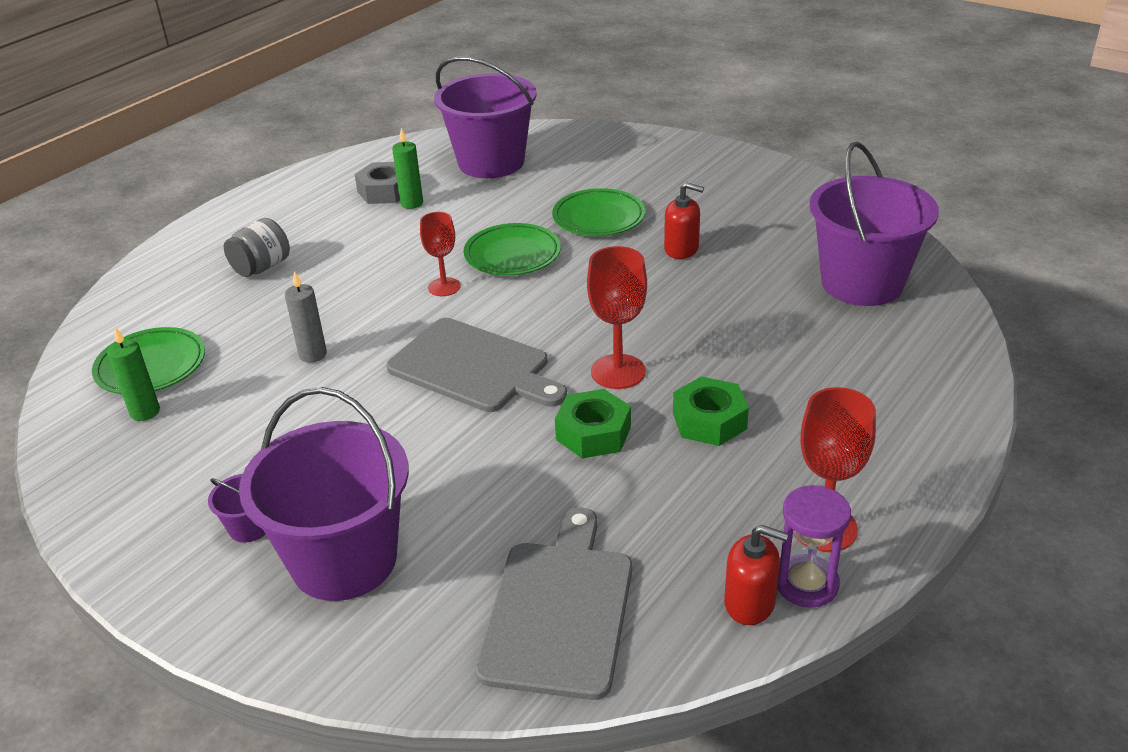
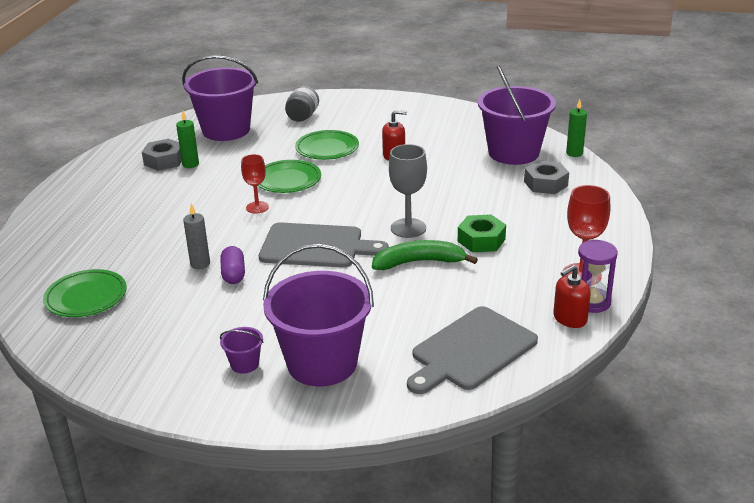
camera: 25 degrees left, 5 degrees down
green candle [107,327,160,421] -> green candle moved to [566,99,587,157]
grey jar [224,218,290,277] -> grey jar moved to [285,86,319,122]
grey cutting board [475,507,632,700] -> grey cutting board turned 120 degrees counterclockwise [407,306,538,394]
green nut [555,389,631,458] -> green banana [372,240,478,270]
red goblet [587,246,647,389] -> grey goblet [389,144,427,238]
red soap dispenser [724,525,788,625] -> red soap dispenser turned 150 degrees clockwise [553,265,591,328]
none -> purple capsule [220,246,245,284]
none -> grey nut [524,160,569,194]

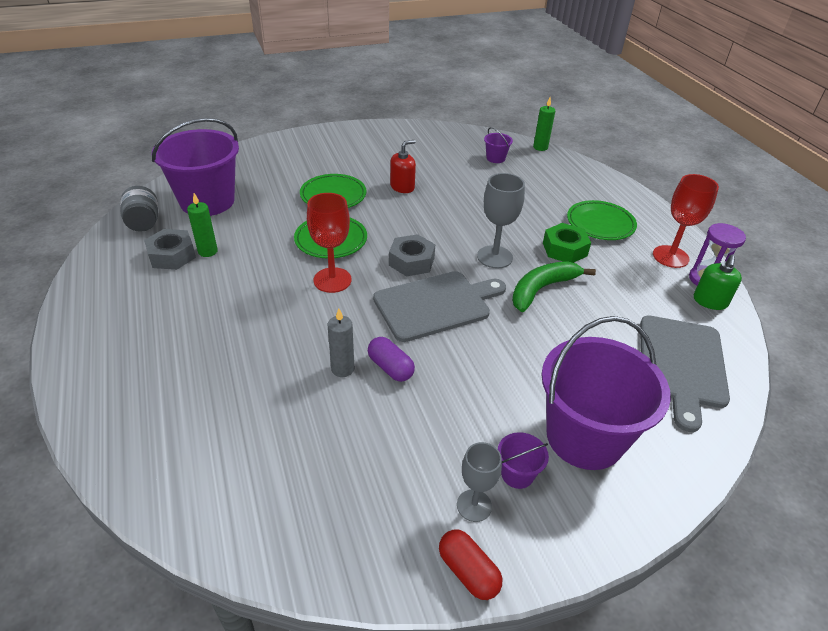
camera: 35 degrees left, 10 degrees up
green plate [43,269,127,317] -> green plate moved to [567,200,637,240]
red goblet [241,154,269,214] -> red goblet [307,193,352,293], size x1.50
grey jar [285,86,319,122] -> grey jar moved to [120,186,158,232]
purple bucket [478,65,556,165] -> purple bucket [484,127,513,163], size x0.40
grey nut [524,160,569,194] -> grey nut moved to [389,234,435,276]
red soap dispenser [553,265,591,328] -> green soap dispenser [693,254,742,310]
none -> red capsule [439,530,502,600]
none -> grey goblet [457,442,502,522]

